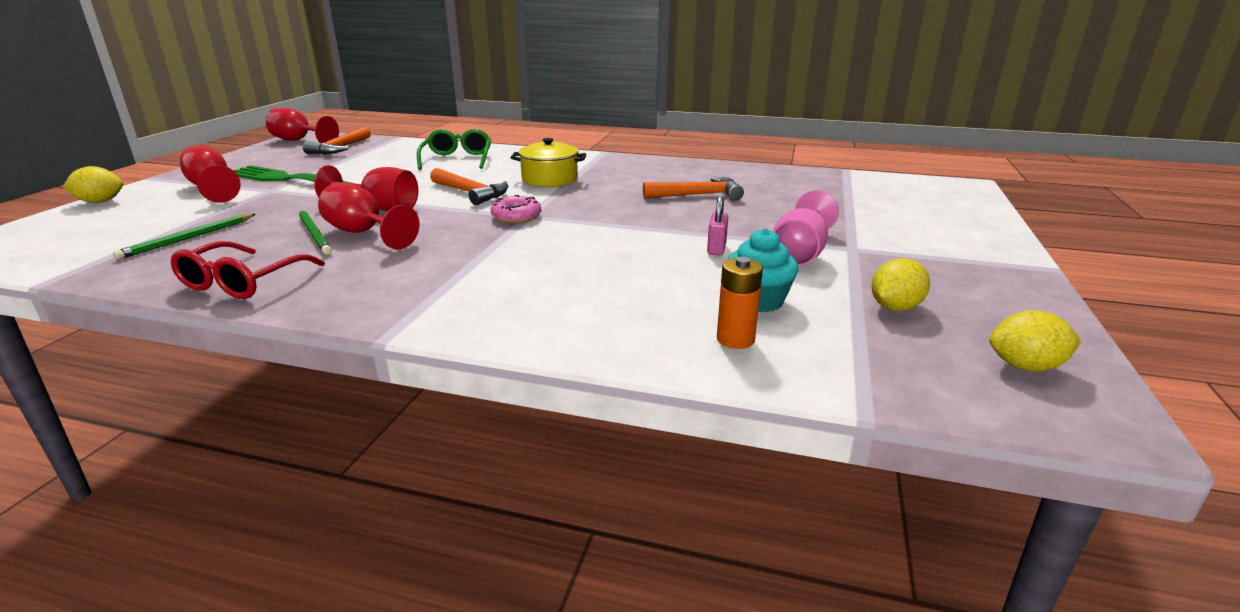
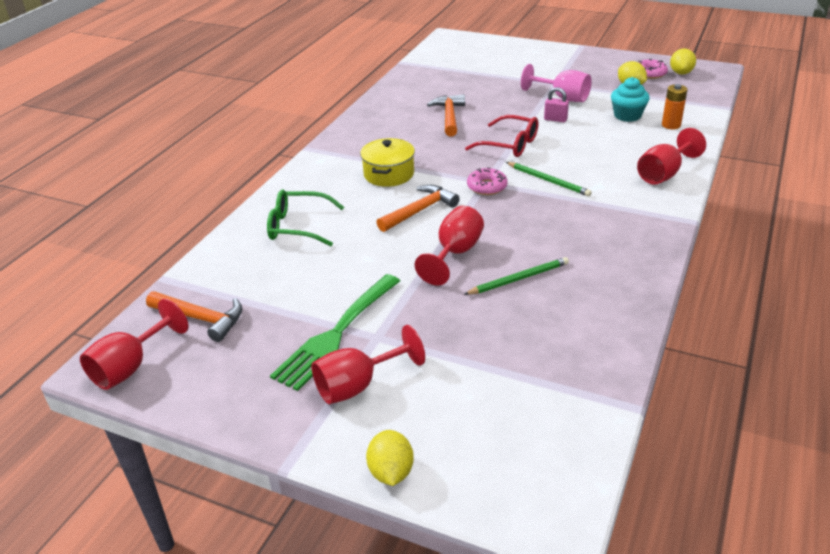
camera: 80 degrees left, 10 degrees up
green pencil [113,214,256,260] -> green pencil moved to [506,162,592,196]
red glasses [170,241,325,299] -> red glasses moved to [465,115,538,157]
red goblet [318,183,420,250] -> red goblet moved to [637,128,706,185]
none -> pink donut [638,59,668,79]

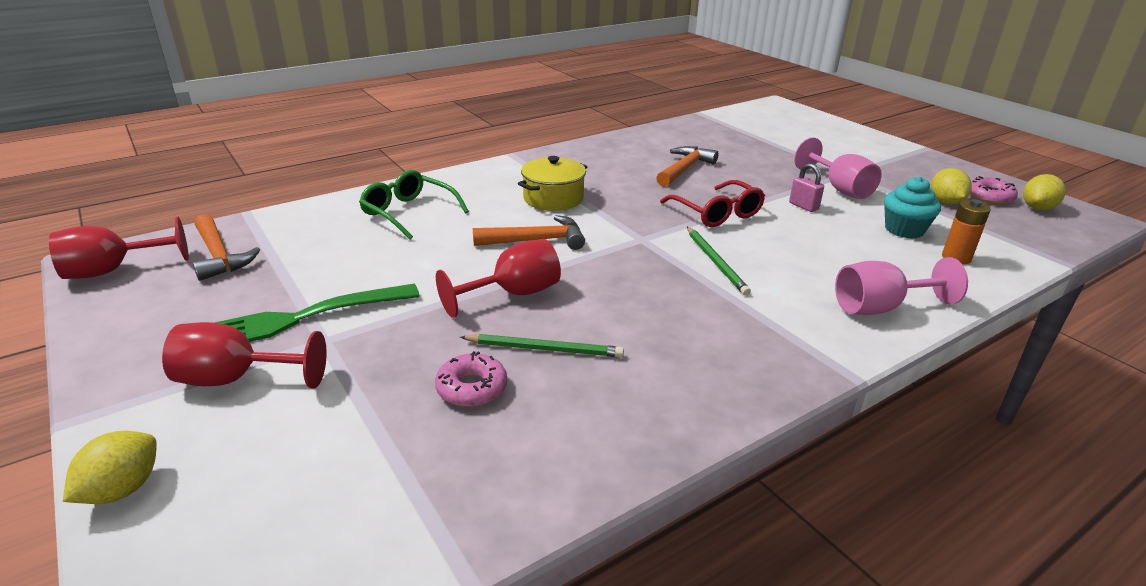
camera: 30 degrees right, 5 degrees down
pink donut [467,167,508,195] -> pink donut moved to [435,351,507,407]
red goblet [637,128,706,185] -> pink goblet [835,257,968,315]

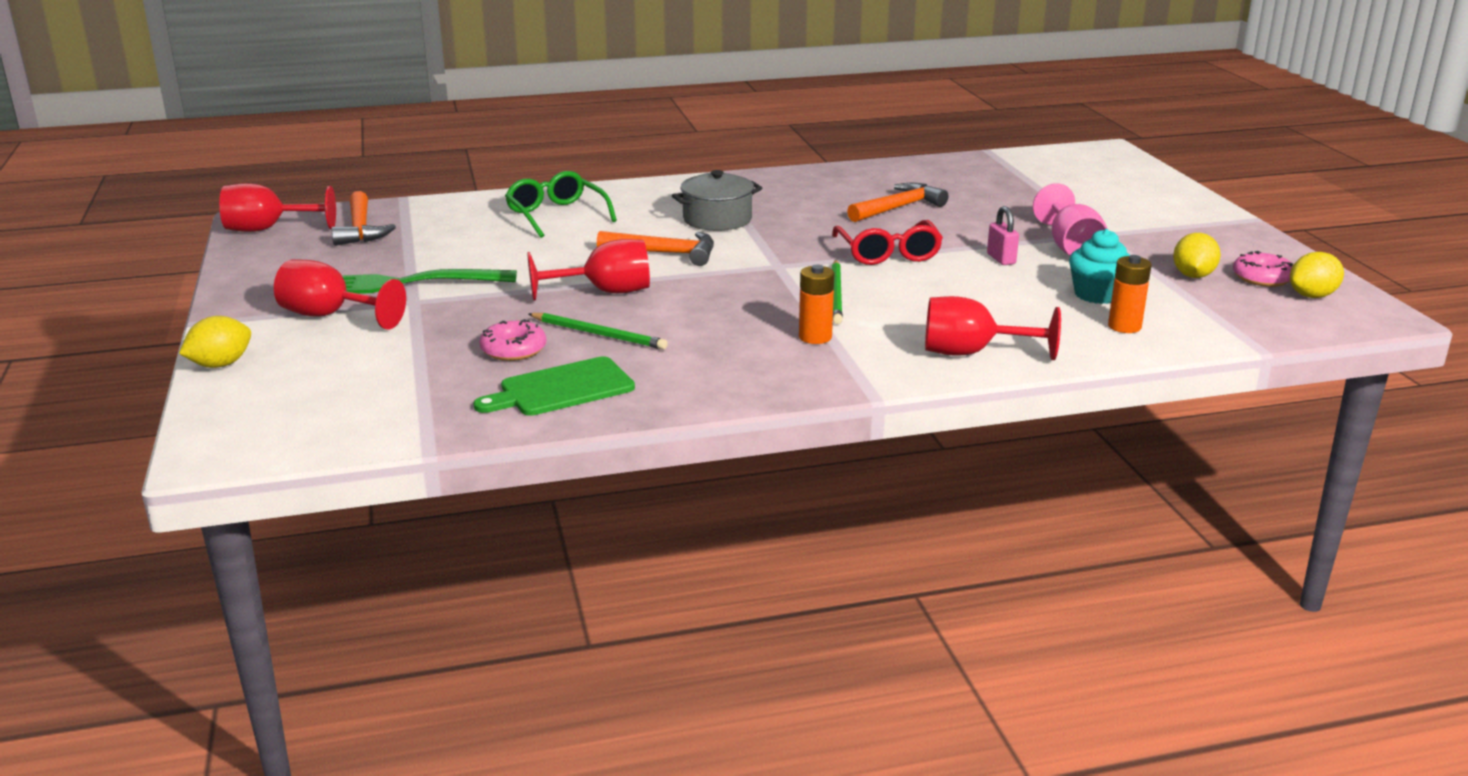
camera: 20 degrees right, 5 degrees down
yellow pot [518,156,587,211] -> grey pot [672,170,762,231]
pink goblet [835,257,968,315] -> red goblet [925,296,1061,360]
none -> green cutting board [473,356,635,416]
none -> orange battery [799,265,834,344]

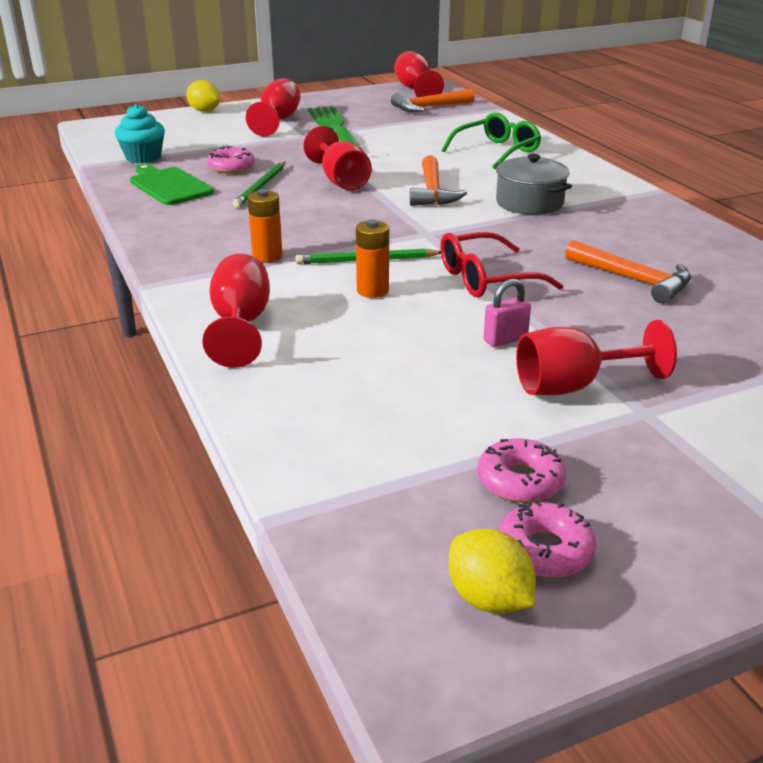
camera: 80 degrees right, 5 degrees up
pink goblet [1033,183,1107,256] -> red goblet [516,320,677,395]
turquoise cupcake [1069,229,1130,304] -> turquoise cupcake moved to [115,104,165,163]
orange battery [1108,255,1151,333] -> orange battery moved to [356,219,389,298]
yellow lemon [1173,233,1221,278] -> pink donut [477,438,566,503]

